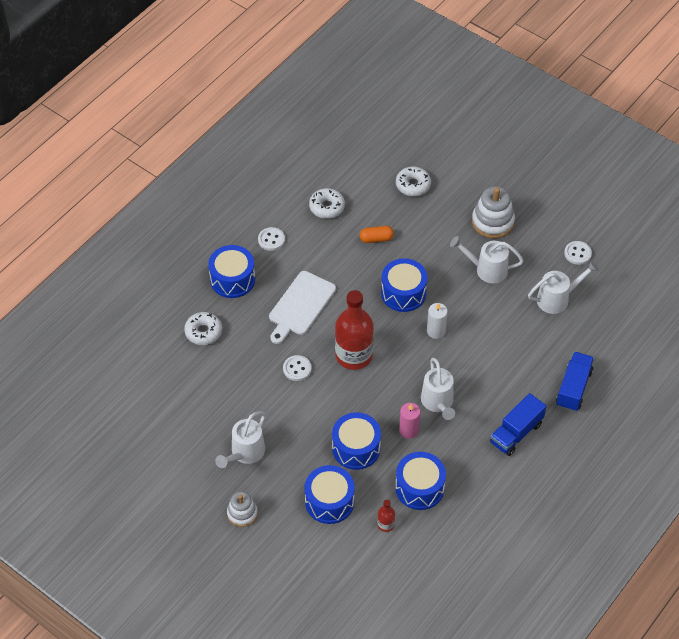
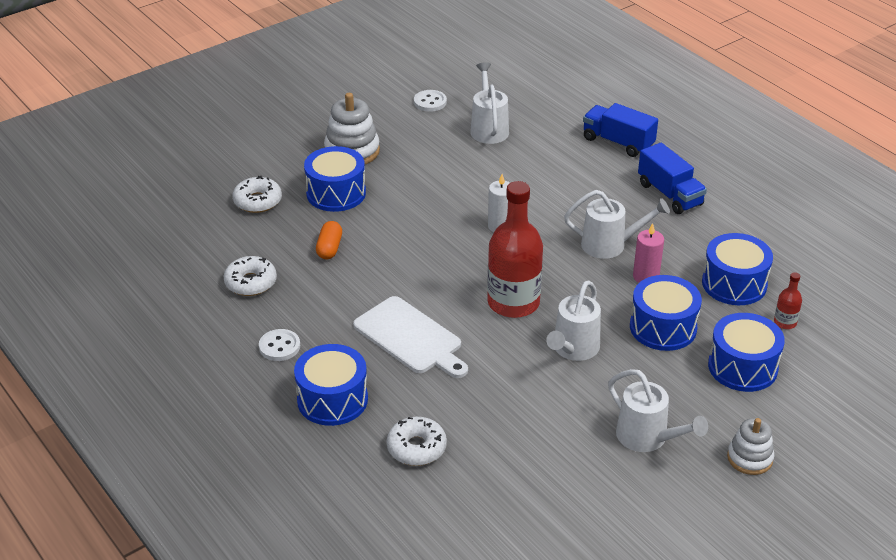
camera: 75 degrees left, 15 degrees down
white button [283,355,311,381] -> none
blue drum [381,258,428,312] -> blue drum moved to [304,146,366,212]
white watering can [450,236,524,283] -> white watering can moved to [546,280,601,361]

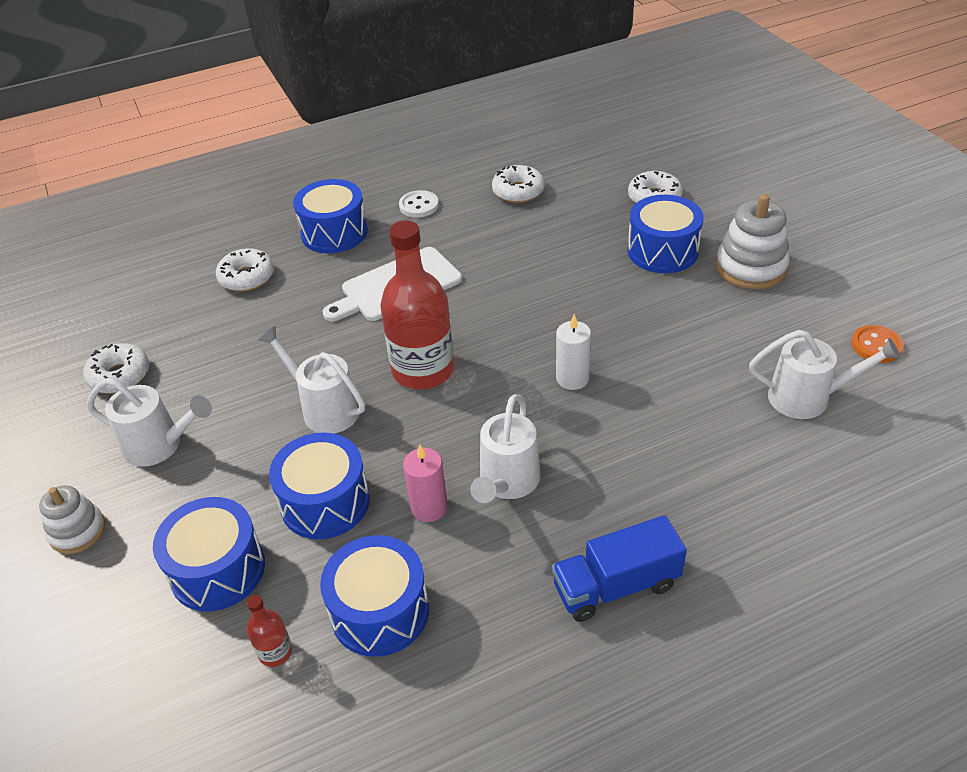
camera: 105 degrees right, 5 degrees up
orange capsule [316,221,342,259] -> none
white button [414,90,447,112] -> orange button [851,325,904,363]
blue truck [583,103,658,157] -> none
white watering can [608,369,708,452] -> white watering can turned 135 degrees counterclockwise [87,378,212,467]
none -> white donut [83,343,149,394]

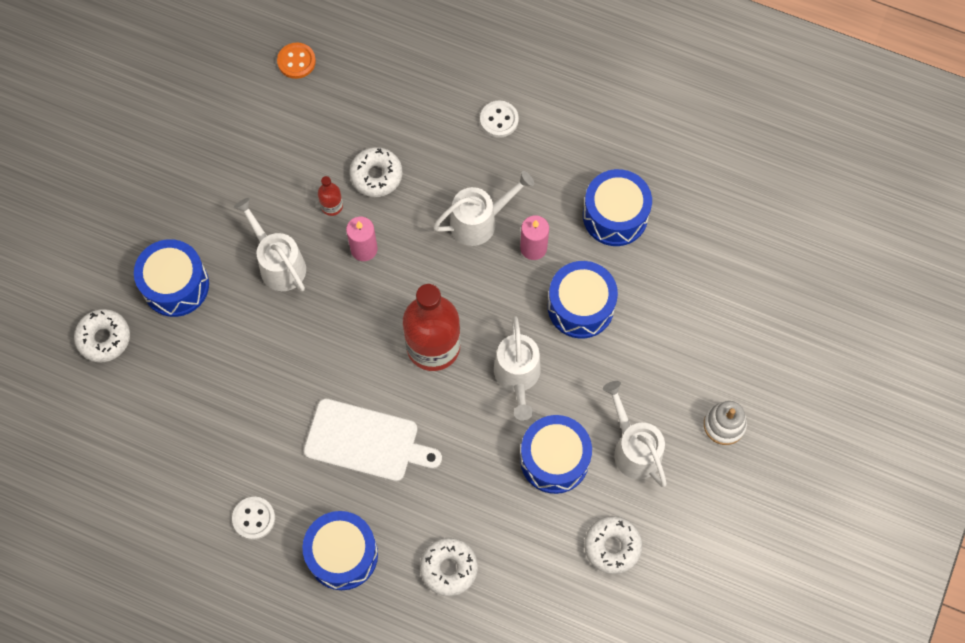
camera: 135 degrees left, 25 degrees up
blue drum [153,497,265,612] -> blue drum moved to [520,415,592,494]
red bottle [246,595,292,667] -> red bottle moved to [318,176,343,216]
white donut [492,165,545,203] -> white donut moved to [349,147,402,197]
blue truck [552,515,687,622] -> white button [480,101,519,138]
white candle [556,314,591,390] -> pink candle [346,217,378,261]
white stacking toy [716,194,790,290] -> none
white watering can [749,330,901,419] -> white watering can moved to [234,198,306,292]
orange button [851,325,904,363] -> orange button moved to [277,43,316,79]

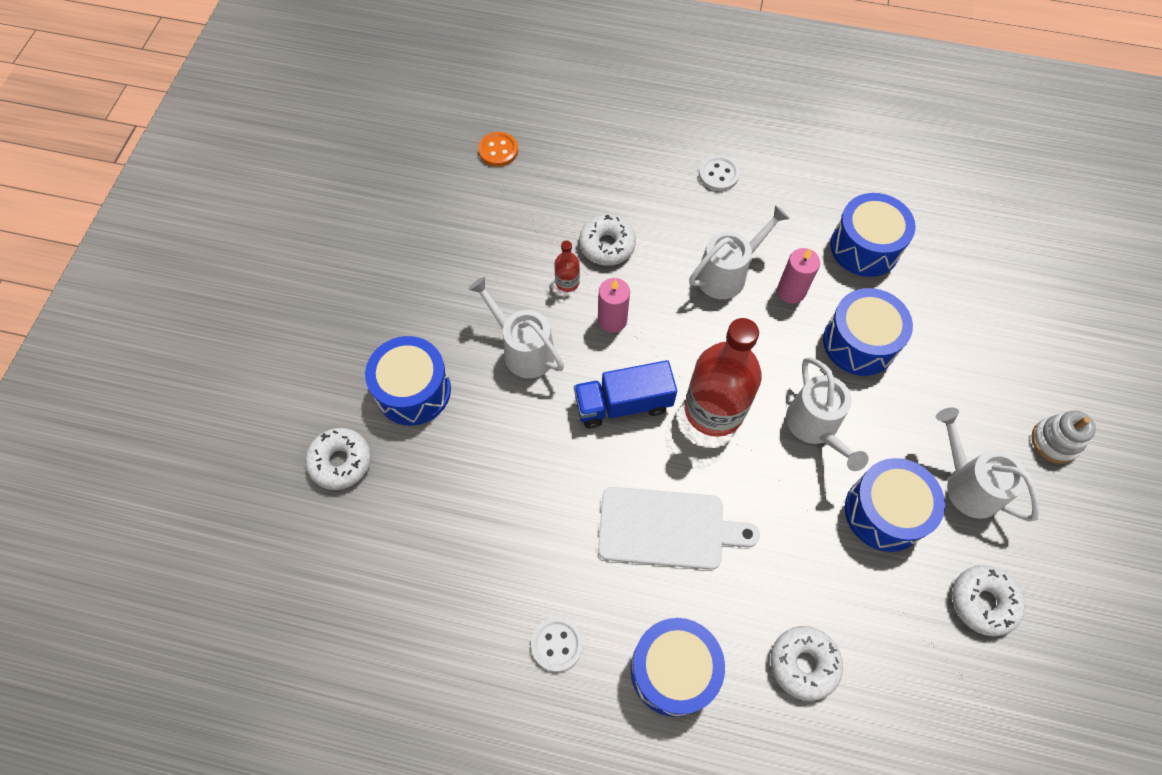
camera: 10 degrees left, 5 degrees down
none -> blue truck [574,360,677,428]

